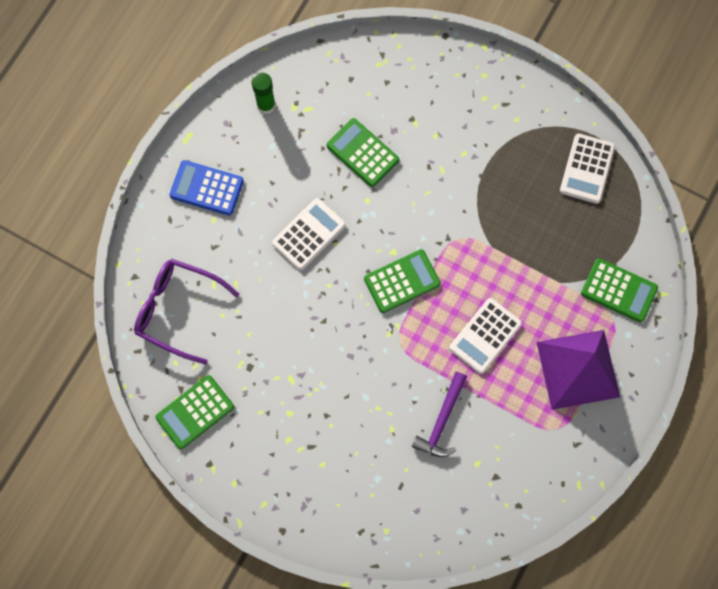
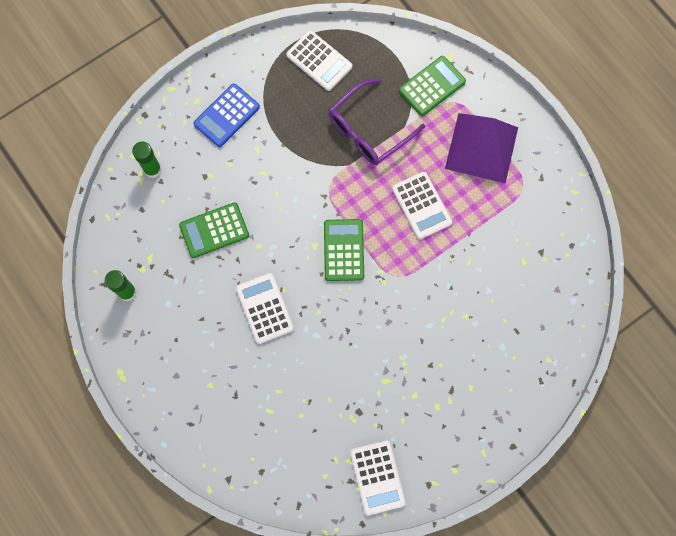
camera: 65 degrees left, 0 degrees up
purple glasses [134,259,240,365] -> purple glasses moved to [329,78,425,165]
green calculator [155,375,234,449] -> white calculator [350,440,406,515]
blue calculator [169,160,244,216] -> blue calculator moved to [193,83,260,147]
purple hammer [412,372,467,457] -> none
none -> green glue stick [132,141,162,178]

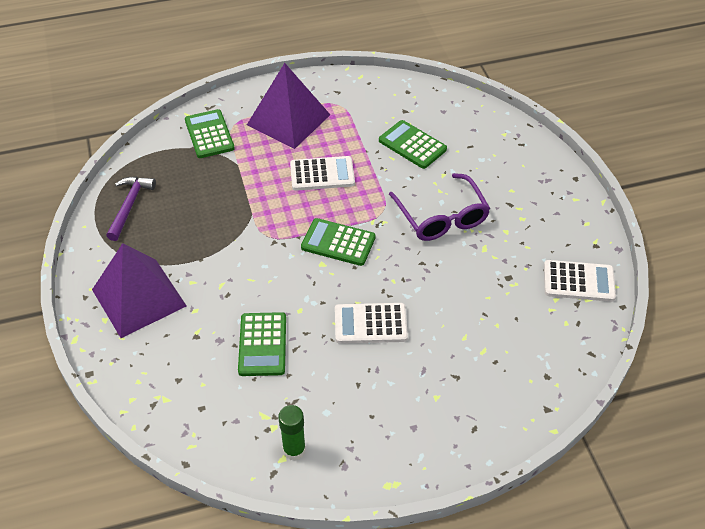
camera: 70 degrees left, 25 degrees down
green glue stick [132,141,162,178] -> none
blue calculator [193,83,260,147] -> purple pyramid [92,243,186,338]
white calculator [286,30,352,91] -> purple hammer [106,177,156,241]
purple glasses [329,78,425,165] -> purple glasses moved to [389,173,490,241]
none -> green calculator [379,120,447,169]

